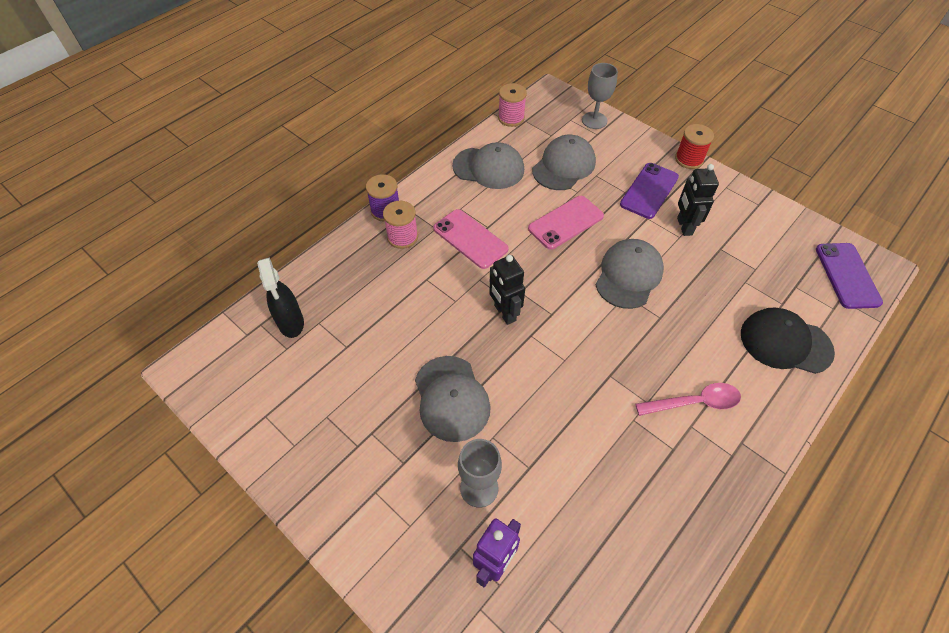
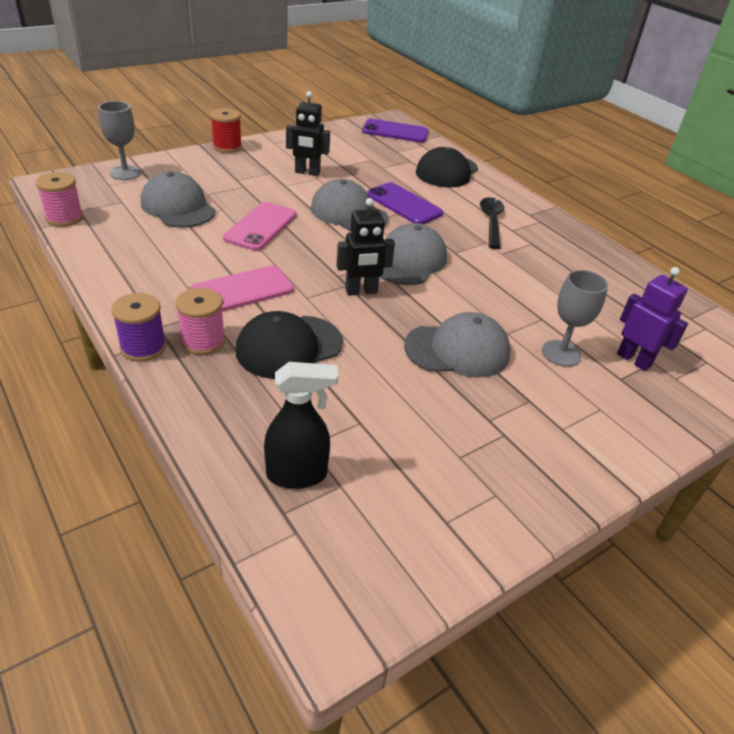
camera: 80 degrees left, 15 degrees down
grey cap [452,142,524,189] -> grey cap moved to [379,223,447,285]
pink phone [528,196,604,250] -> pink phone turned 45 degrees clockwise [223,202,296,251]
purple phone [620,163,679,219] -> purple phone moved to [367,182,443,224]
pink spoon [635,383,741,416] -> black spoon [480,197,504,249]
none -> black cap [236,311,343,379]

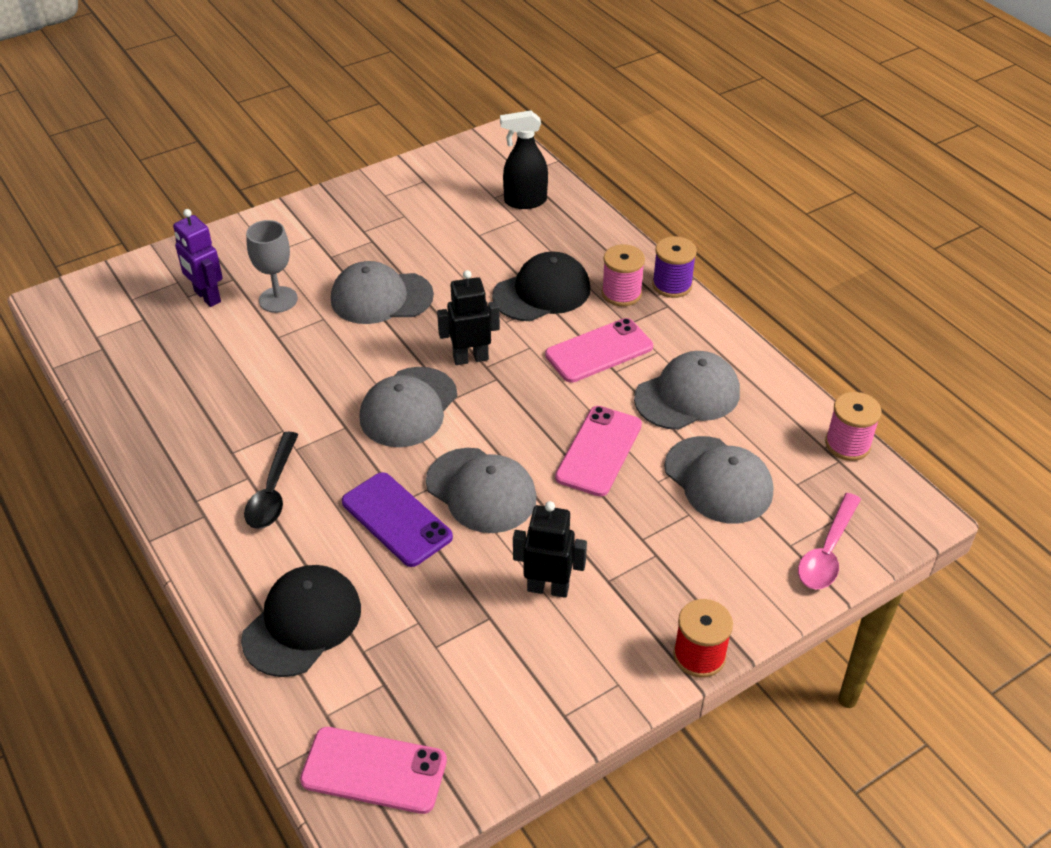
camera: 175 degrees left, 5 degrees up
grey goblet [98,101,141,180] -> pink spoon [798,493,861,589]
purple phone [362,119,429,143] -> pink phone [300,727,447,814]
none -> grey cap [634,351,740,430]

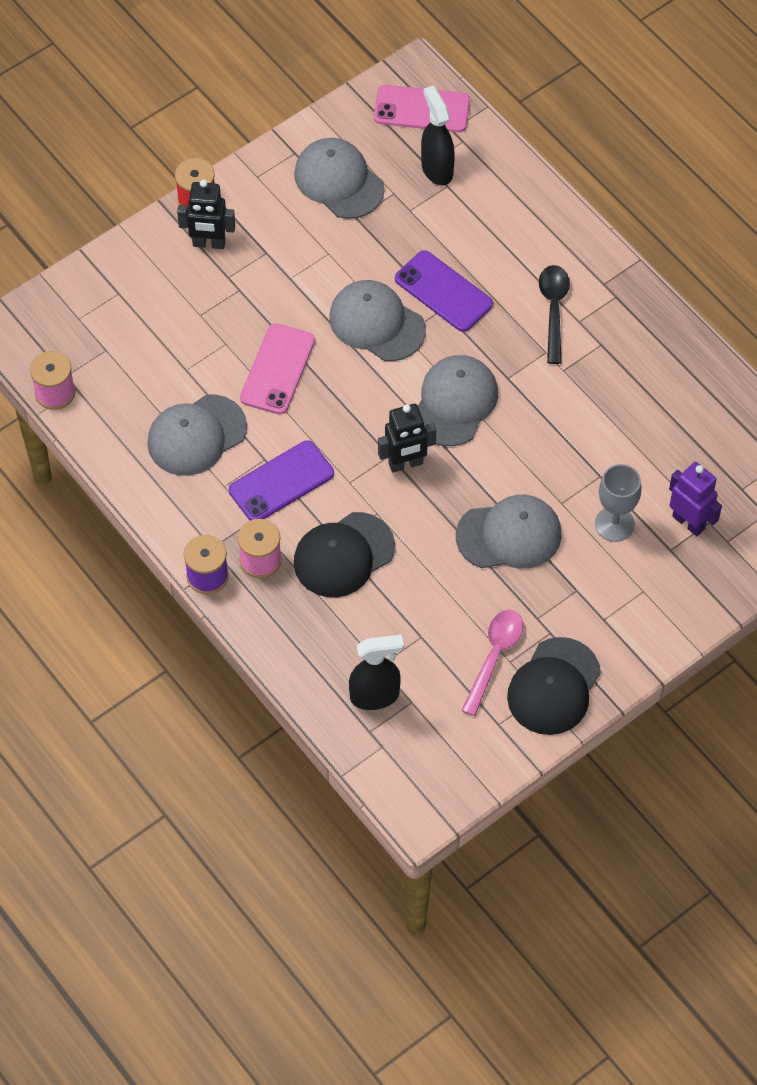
camera: 175 degrees right, 15 degrees up
black cap [241,565,361,677] -> black cap moved to [507,637,601,735]
black robot [513,501,587,598] -> black robot moved to [177,180,235,249]
pink phone [545,318,653,383] -> purple phone [229,440,334,520]
grey cap [664,436,773,523] -> grey cap moved to [294,138,385,219]
pink spoon [798,493,861,589] -> pink spoon moved to [461,610,523,716]
none -> black spray bottle [421,86,455,186]

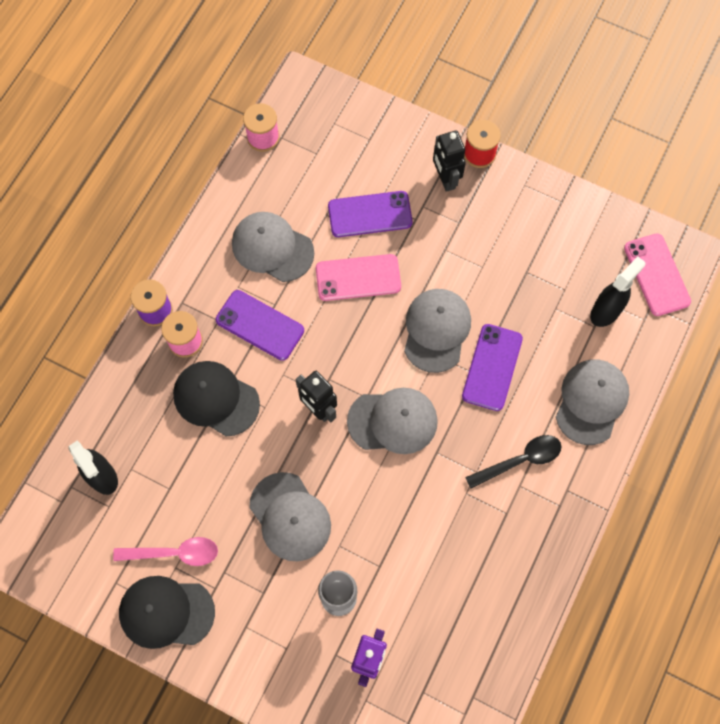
camera: 65 degrees right, 10 degrees up
grey cap [294,138,385,219] -> grey cap moved to [556,359,629,445]
none -> purple phone [328,191,413,237]

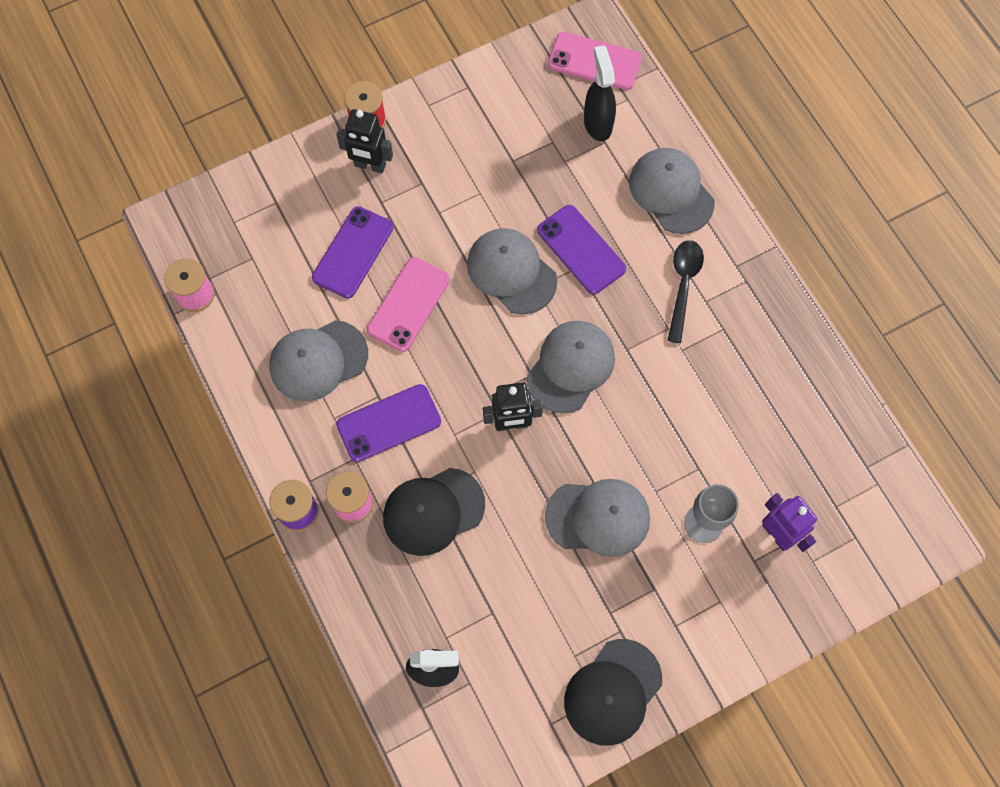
camera: 55 degrees left, 0 degrees up
pink spoon [113,537,218,566] -> none

